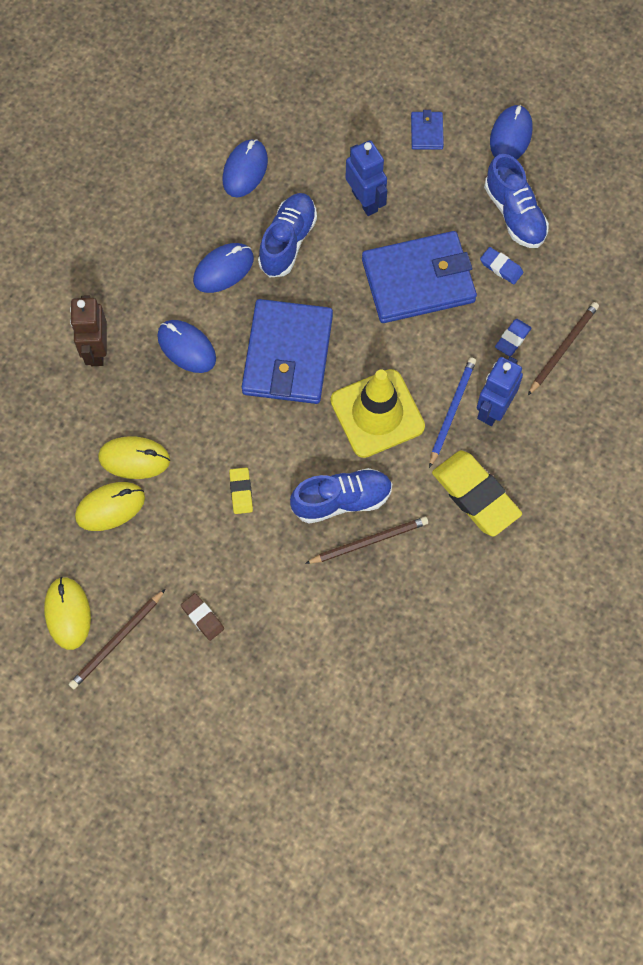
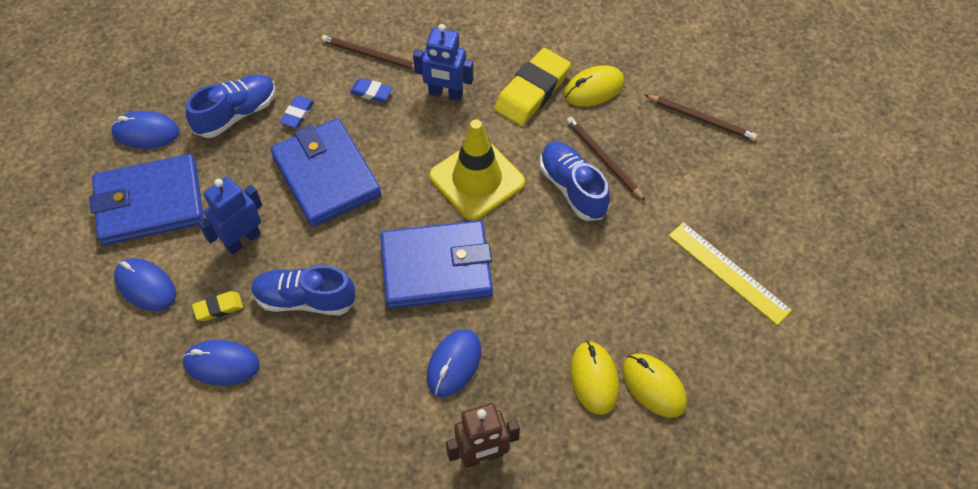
camera: 105 degrees left, 10 degrees down
yellow mouse [44,577,91,650] -> yellow mouse moved to [564,65,624,107]
brown pencil [69,589,165,689] -> brown pencil moved to [645,95,757,141]
brown eraser [181,593,224,641] -> yellow ruler [669,222,792,325]
blue mouse [193,243,254,293] -> blue mouse moved to [114,258,176,311]
yellow eraser [229,467,253,514] -> yellow eraser moved to [192,291,243,321]
blue wallet [411,110,444,150] -> blue wallet [89,154,204,245], size x2.34
blue pencil [429,357,476,468] -> none

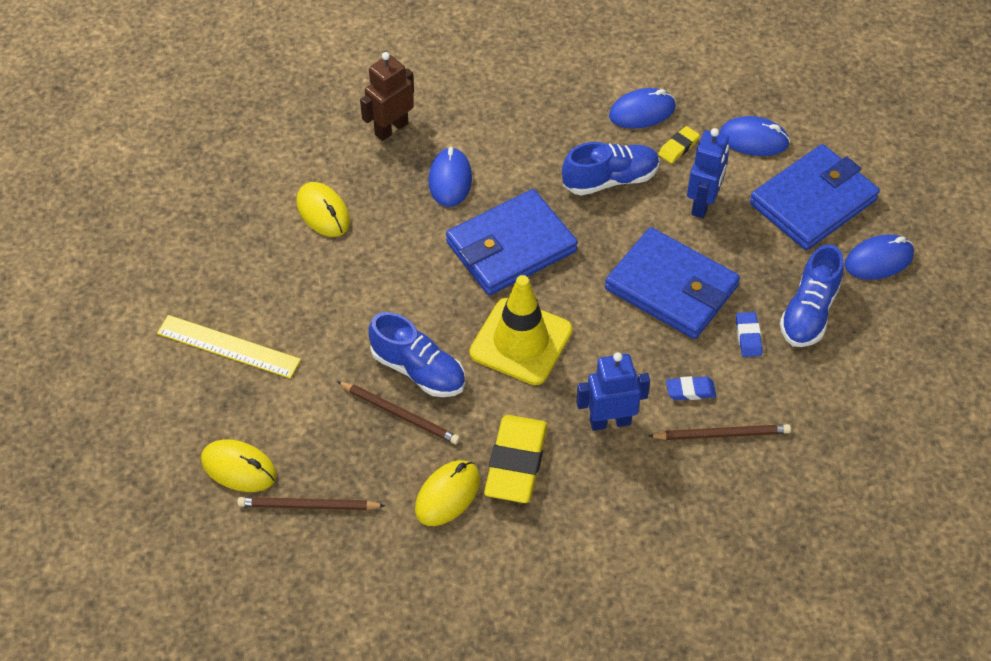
camera: 155 degrees right, 5 degrees down
yellow mouse [622,353,687,418] -> yellow mouse moved to [201,439,277,492]

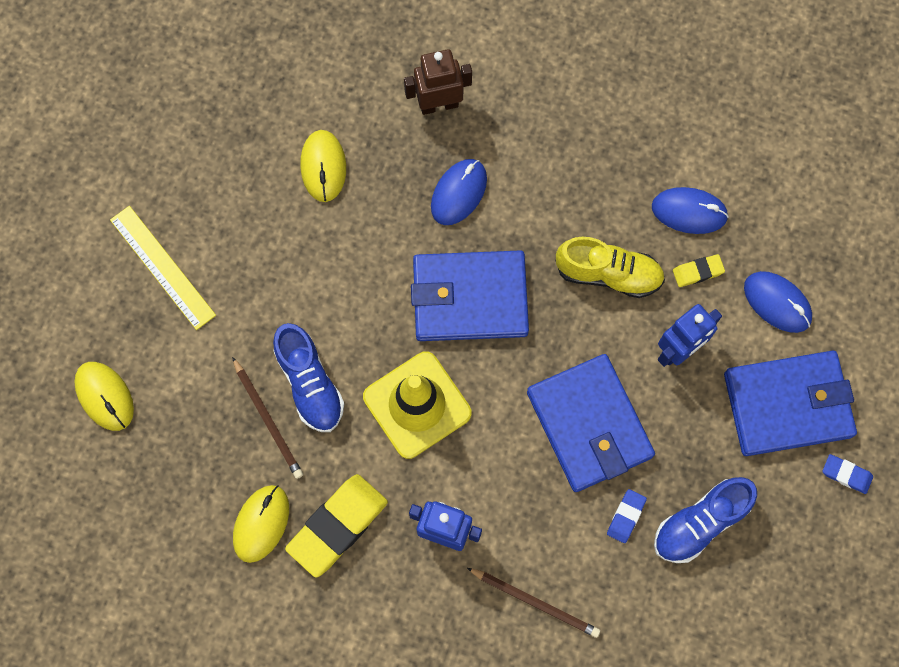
camera: 30 degrees right, 20 degrees up
brown pencil [237,497,385,510] -> none
yellow mouse [415,460,480,526] -> yellow mouse turned 45 degrees counterclockwise [233,485,289,563]
blue shoe [562,142,660,196] -> yellow shoe [555,237,665,298]
blue eraser [666,376,716,400] -> blue eraser moved to [822,454,873,494]
blue mouse [844,234,914,280] -> none

